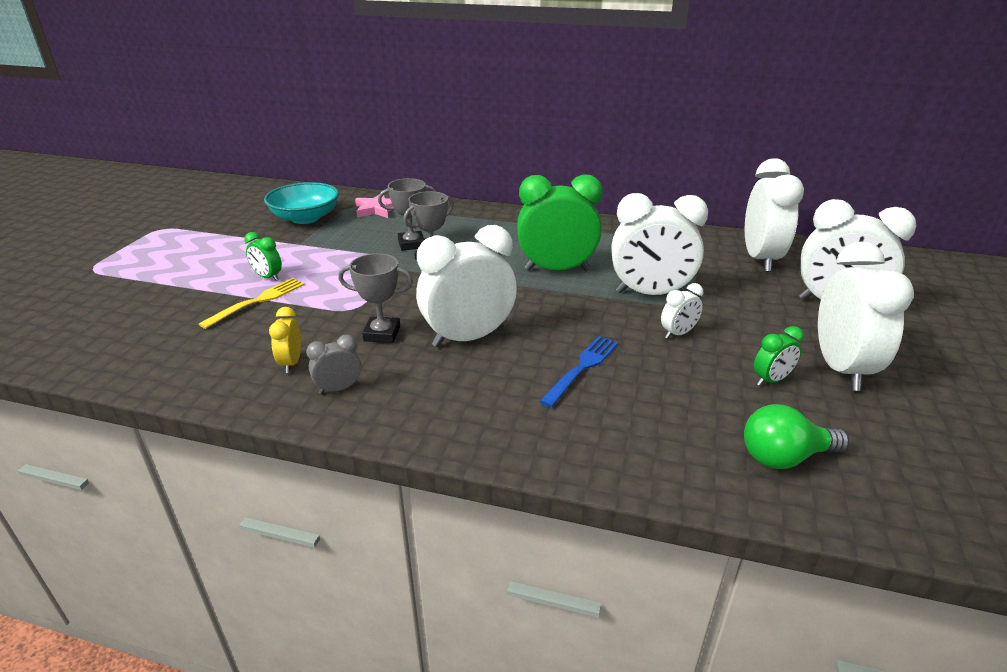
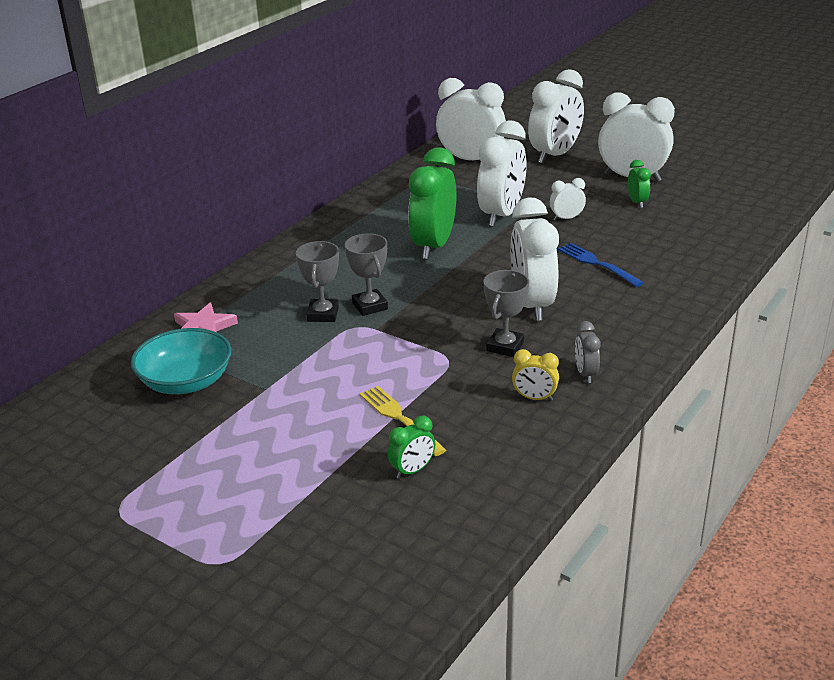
camera: 70 degrees left, 0 degrees up
green clock [244,232,282,281] -> green clock moved to [388,415,435,479]
white clock [661,283,703,339] -> white clock turned 90 degrees counterclockwise [550,178,586,221]
green light bulb [744,404,849,469] -> none

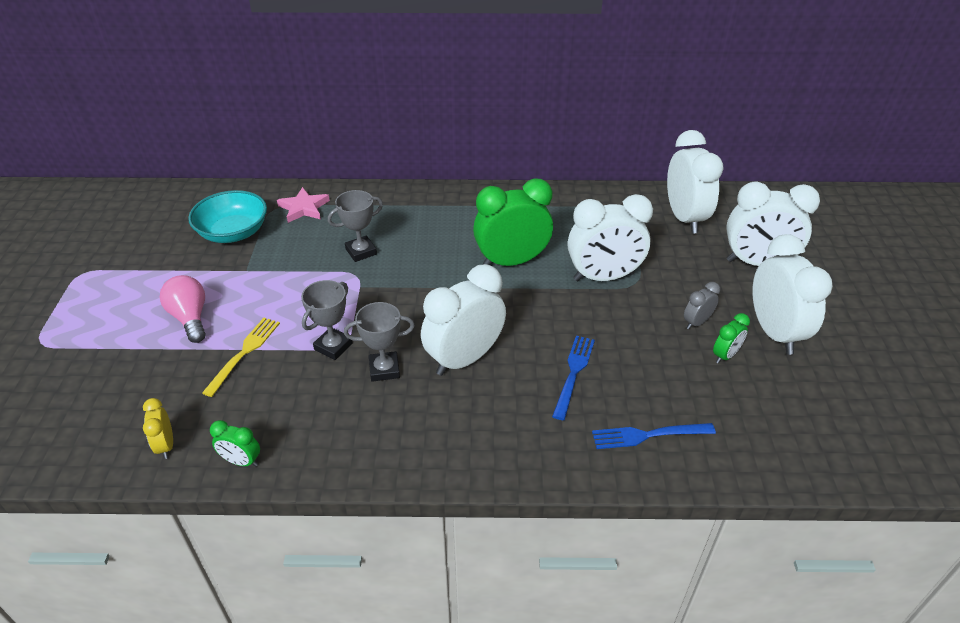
camera: 55 degrees right, 10 degrees up
grey trophy [345,233,388,316] -> grey trophy moved to [301,280,353,360]
green clock [388,415,435,479] -> green clock moved to [210,420,260,467]
yellow clock [512,349,559,401] -> yellow clock moved to [143,398,173,459]
white clock [550,178,586,221] -> none
grey clock [575,321,601,383] -> grey clock moved to [684,282,720,329]
none -> pink light bulb [160,275,206,343]
none -> blue fork [592,423,716,449]

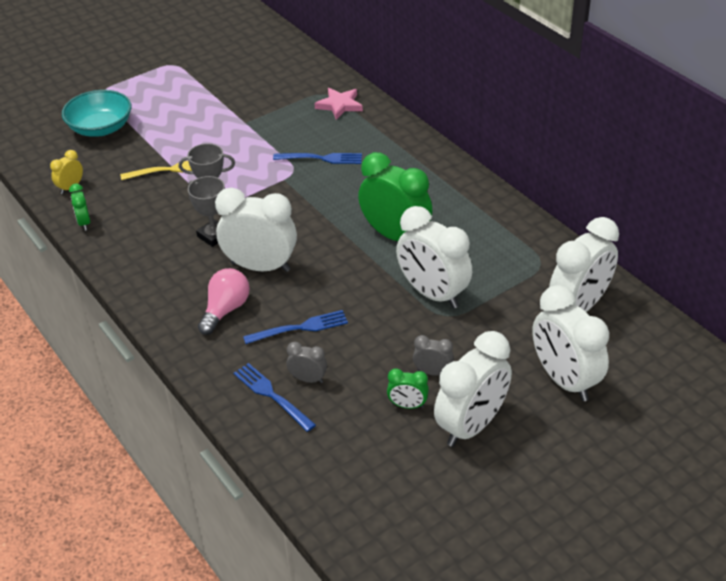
camera: 55 degrees right, 0 degrees up
pink light bulb [160,275,206,343] -> pink light bulb moved to [198,268,250,335]
turquoise bowl [188,190,267,243] -> turquoise bowl moved to [62,90,132,137]
grey trophy [328,190,383,262] -> blue fork [273,153,362,164]
none -> grey clock [287,342,327,383]

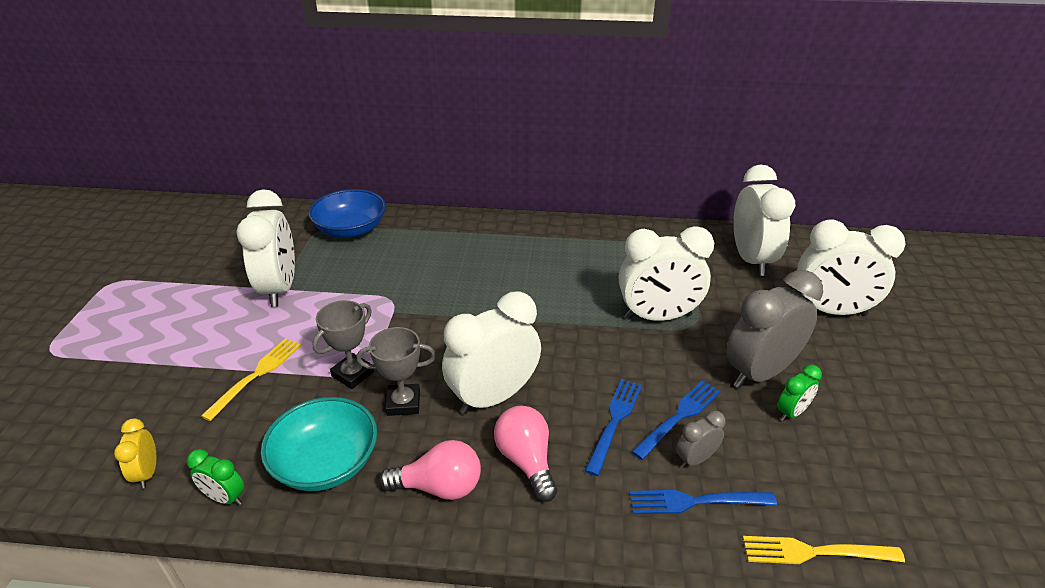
camera: 50 degrees left, 5 degrees down
turquoise bowl [62,90,132,137] -> turquoise bowl moved to [261,397,377,491]
blue fork [273,153,362,164] -> blue fork moved to [631,381,721,460]
pink star [315,88,363,120] -> blue bowl [308,189,386,238]
green clock [358,152,432,241] -> none
grey clock [413,335,454,376] -> grey clock [726,270,823,388], size x2.16
white clock [434,331,512,447] -> white clock moved to [236,189,295,307]
none -> pink light bulb [379,440,481,500]
none -> yellow fork [743,536,905,564]

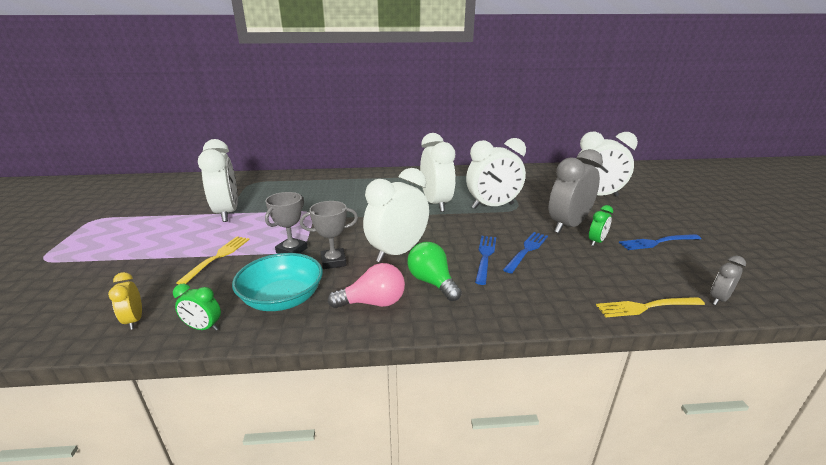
camera: 10 degrees left, 10 degrees down
blue bowl [308,189,386,238] -> none
pink light bulb [494,406,557,502] -> green light bulb [407,242,462,301]
blue fork [630,490,777,514] -> blue fork moved to [619,234,701,250]
grey clock [676,411,726,468] -> grey clock moved to [710,255,746,305]
white clock [733,165,795,276] -> white clock moved to [420,133,456,212]

